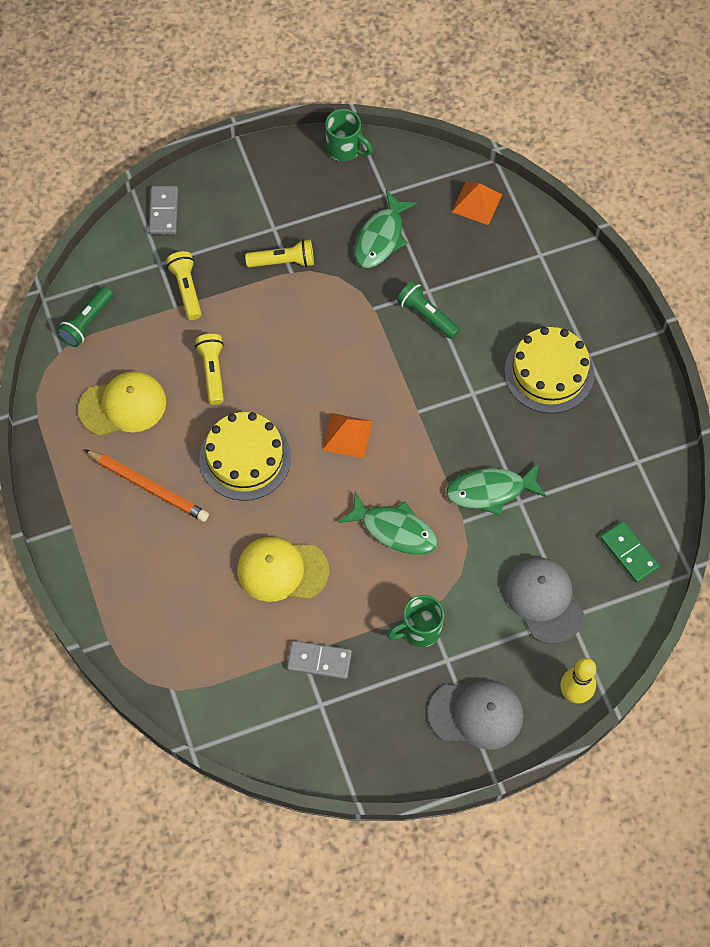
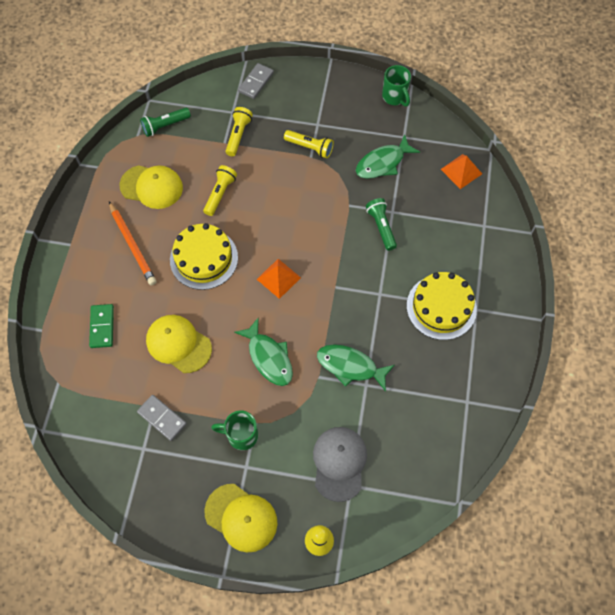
camera: 30 degrees right, 0 degrees up
grey cap [428,680,524,750] -> yellow cap [204,484,278,552]
green domino [600,521,659,583] -> green domino moved to [89,304,114,348]

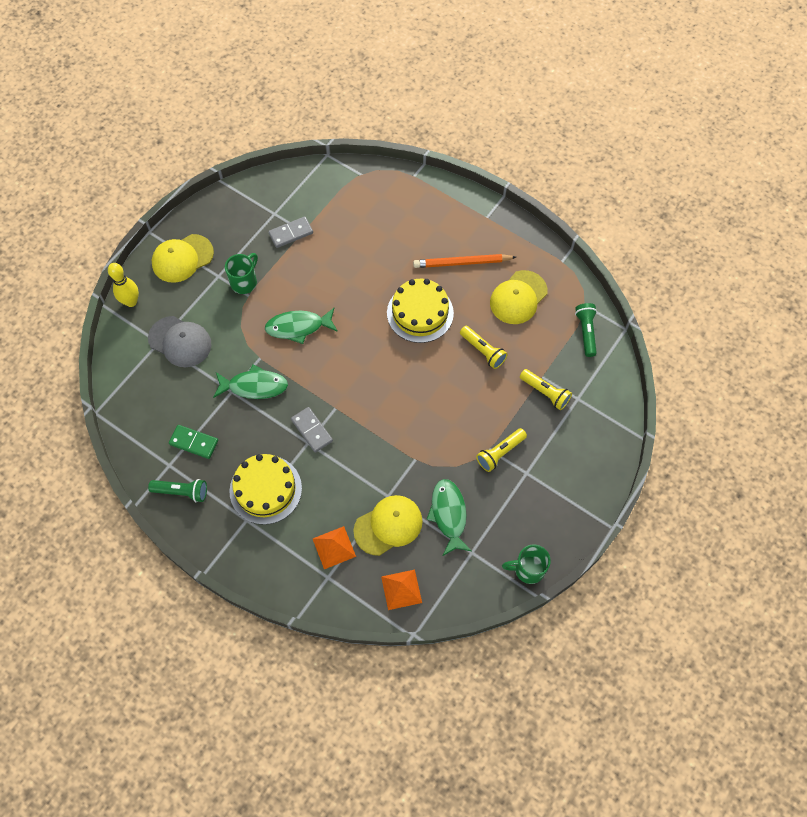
camera: 115 degrees right, 0 degrees up
green domino [89,304,114,348] -> green domino moved to [169,425,218,459]
yellow cap [146,315,212,373] -> yellow cap moved to [354,495,423,556]
grey domino [238,63,274,99] -> grey domino moved to [291,407,333,453]
orange pyramid [257,259,301,299] -> orange pyramid moved to [313,526,356,569]
green fish [317,345,395,392] -> green fish turned 45 degrees clockwise [213,365,288,399]
green flashlight [366,198,397,251] -> green flashlight moved to [148,479,207,502]

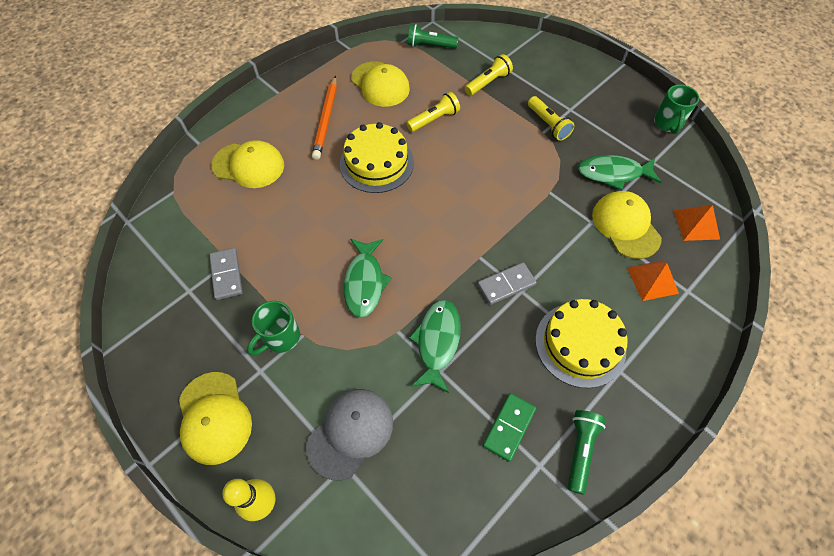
camera: 80 degrees left, 5 degrees down
green mug [225,253,258,294] -> green mug turned 90 degrees counterclockwise [247,301,300,356]
none -> yellow cap [211,140,284,188]

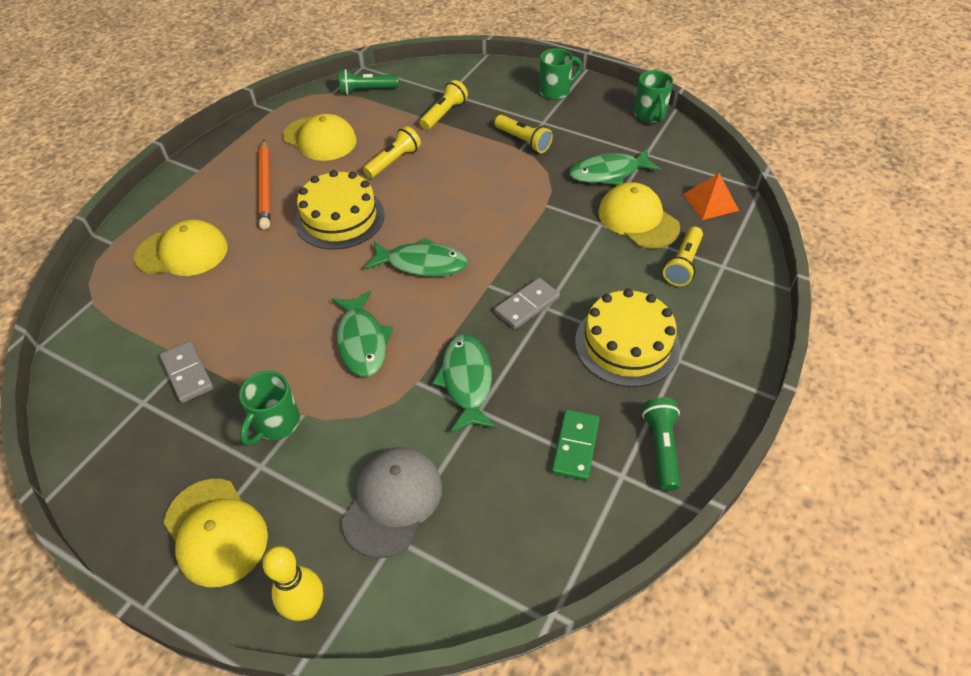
camera: 15 degrees left, 10 degrees down
orange pyramid [627,261,679,301] -> yellow flashlight [663,227,703,286]
none -> green fish [364,237,468,277]
none -> green mug [539,48,582,100]

